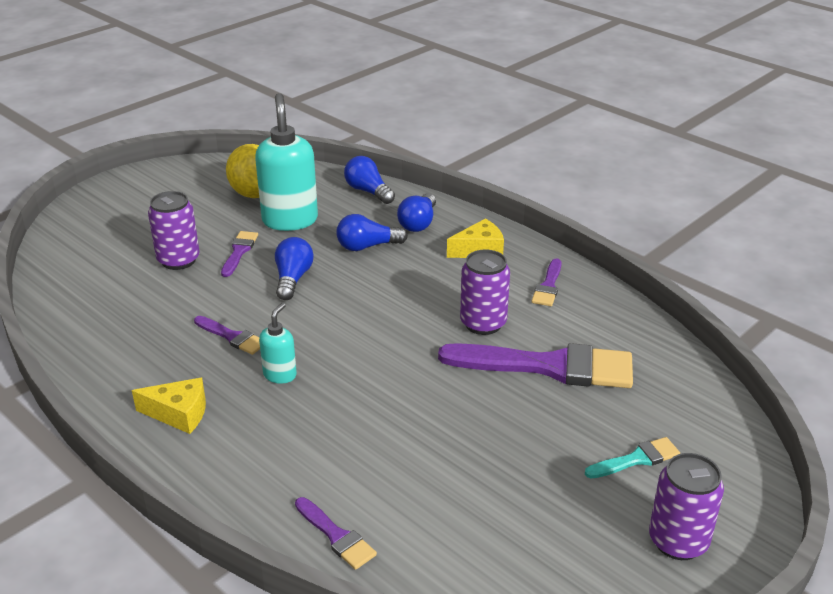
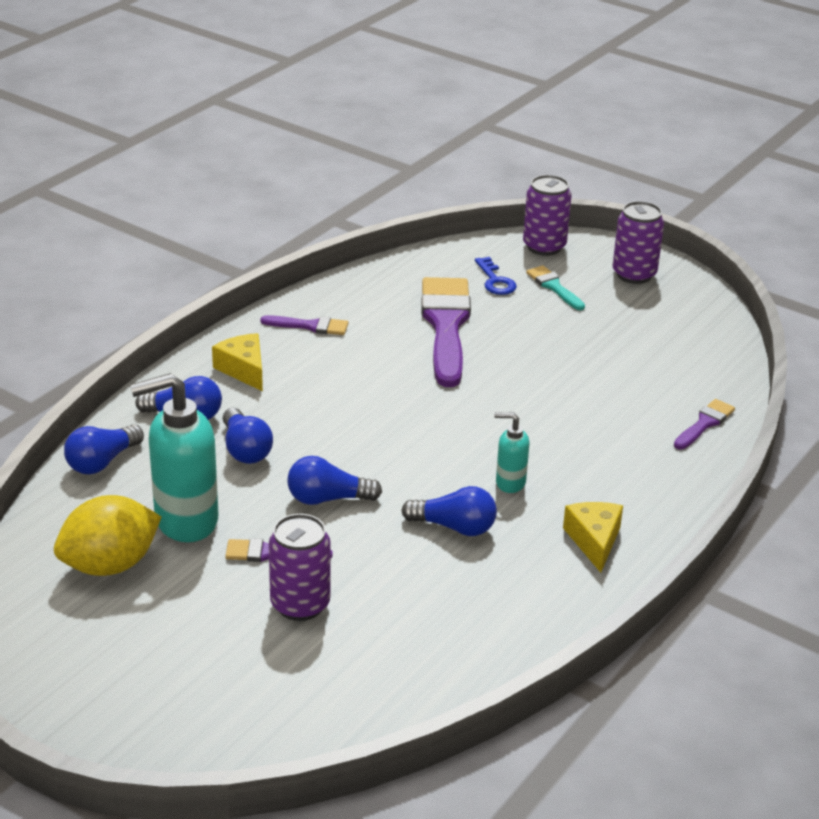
camera: 100 degrees left, 0 degrees up
purple brush [194,316,260,355] -> blue light bulb [401,486,497,536]
purple can [460,249,510,335] -> purple can moved to [523,175,572,256]
none -> blue key [475,257,517,295]

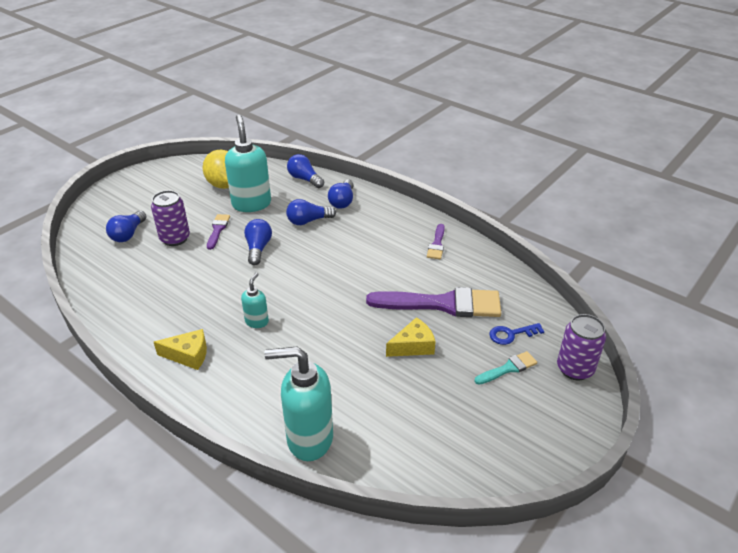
camera: 95 degrees right, 5 degrees up
yellow cheese [212,333,263,391] -> yellow cheese moved to [386,317,436,357]
blue light bulb [401,486,497,536] -> blue light bulb moved to [106,211,147,242]
purple can [613,201,664,284] -> none
purple brush [674,399,735,450] -> turquoise soap dispenser [265,347,333,461]

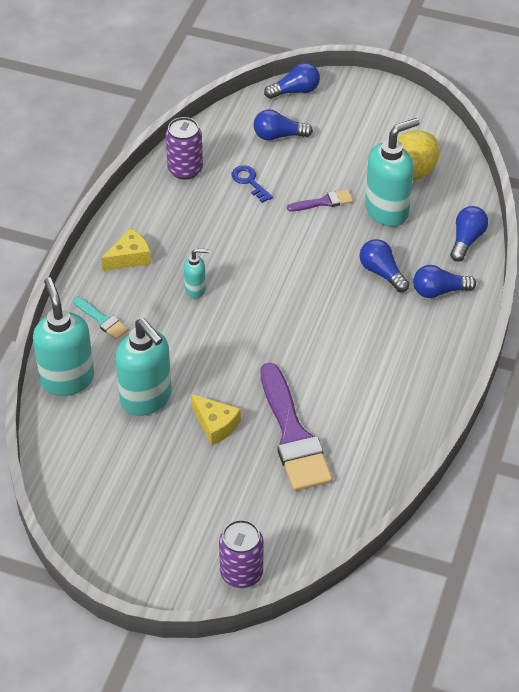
camera: 70 degrees right, 10 degrees up
purple can [151,190,190,246] -> purple can moved to [166,117,203,180]
yellow cheese [154,329,207,370] -> yellow cheese turned 105 degrees counterclockwise [101,228,151,271]
blue light bulb [244,219,272,265] -> blue light bulb moved to [264,63,320,99]
purple brush [427,224,445,259] -> none
turquoise brush [474,351,537,385] -> turquoise brush moved to [73,297,129,340]
blue key [489,323,544,345] -> blue key moved to [231,165,273,203]
none -> turquoise soap dispenser [115,319,172,416]

